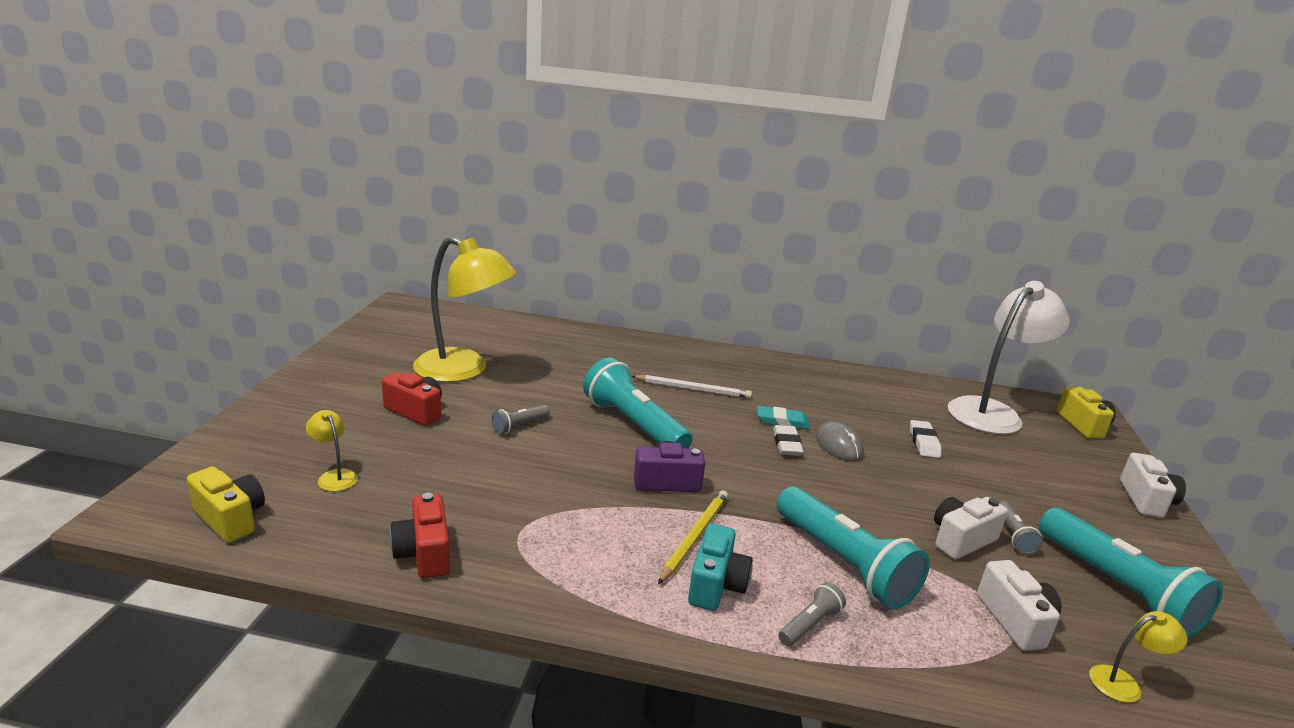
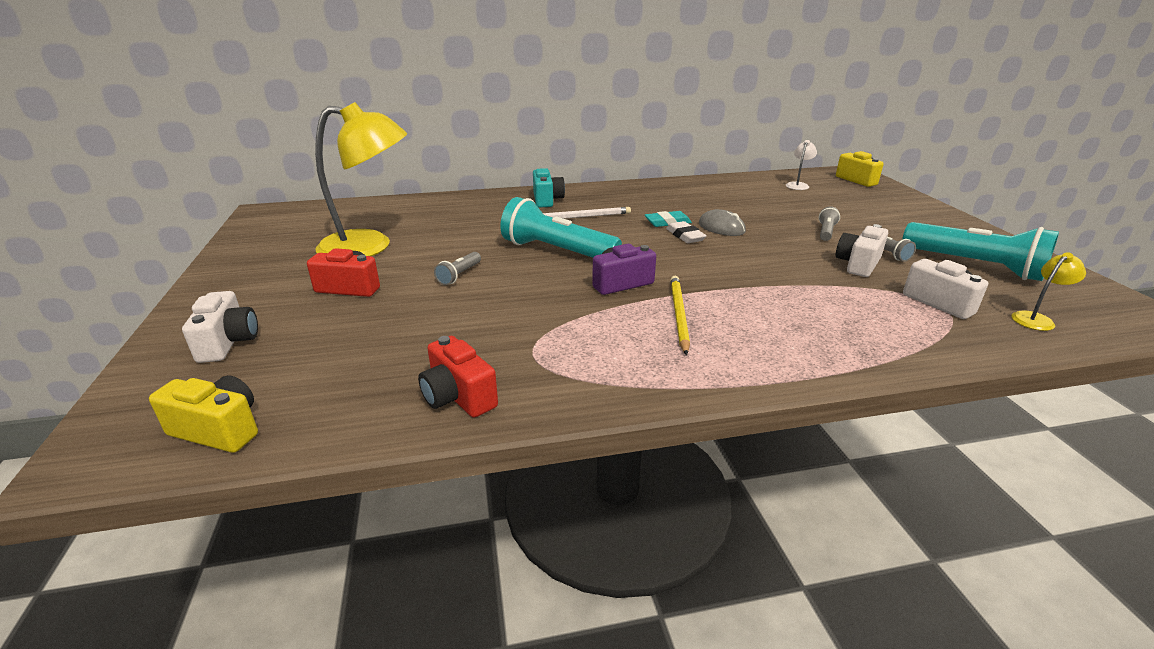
camera: 20 degrees left, 5 degrees up
yellow lamp [306,410,358,491] -> none
turquoise camera [688,524,753,611] -> turquoise camera moved to [533,168,565,207]
turquoise flashlight [777,487,930,609] -> none
grey flashlight [778,582,846,646] -> grey flashlight moved to [819,206,840,241]
white eraser [910,420,942,458] -> none
white lamp [948,281,1070,434] -> white lamp [786,140,817,190], size x0.41
white camera [1120,453,1186,518] -> white camera moved to [182,291,258,363]

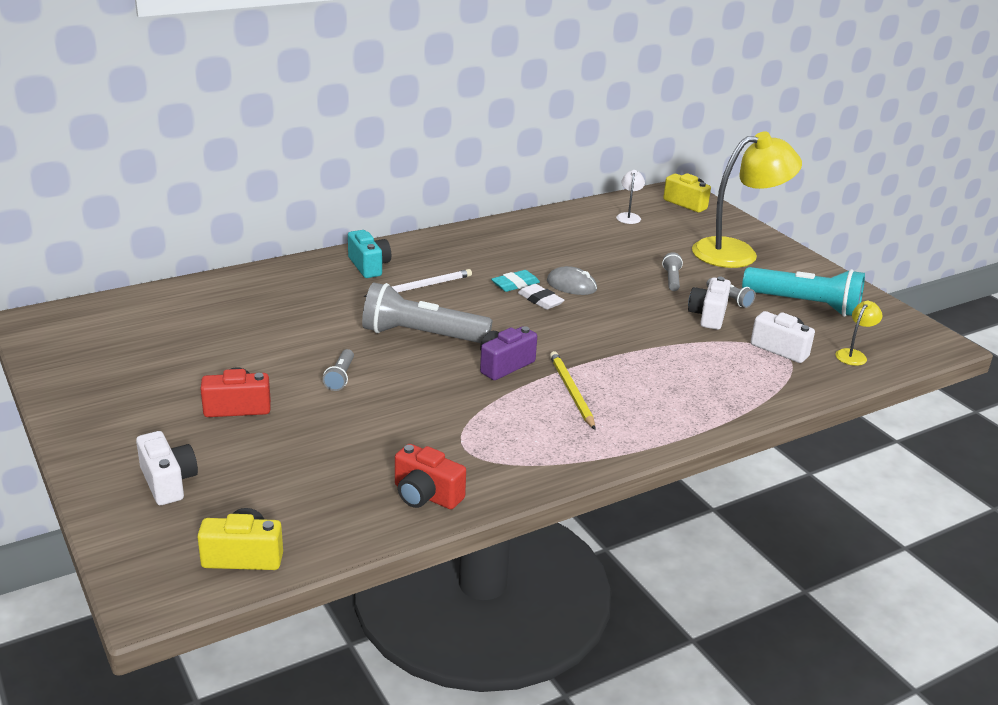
camera: 20 degrees left, 0 degrees up
yellow lamp [315,102,407,256] -> yellow lamp moved to [692,131,802,268]
turquoise flashlight [500,197,622,258] -> grey flashlight [362,282,492,343]

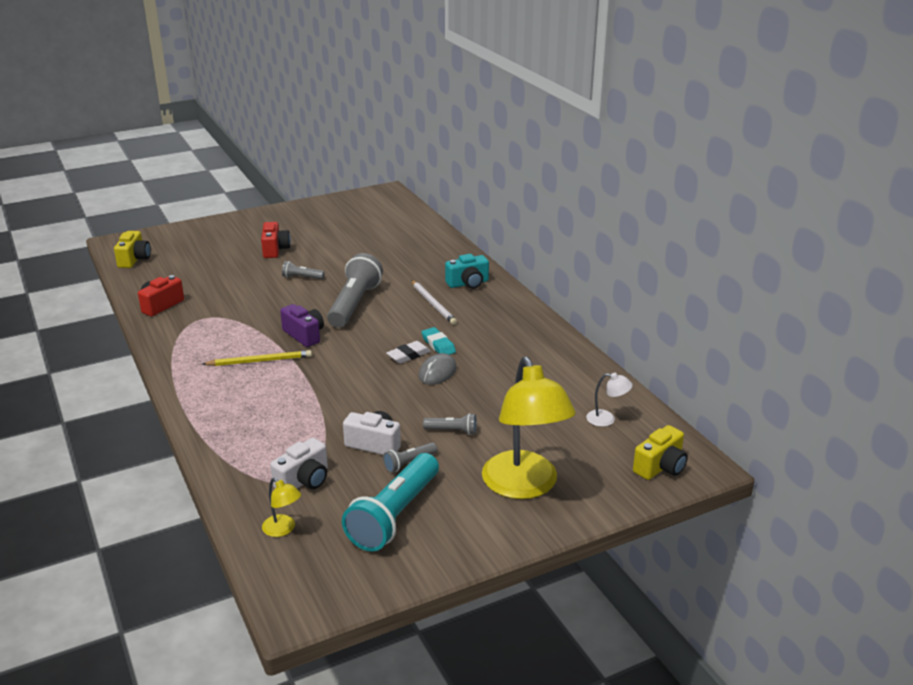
camera: 95 degrees right, 0 degrees up
white camera [136,431,198,505] -> none

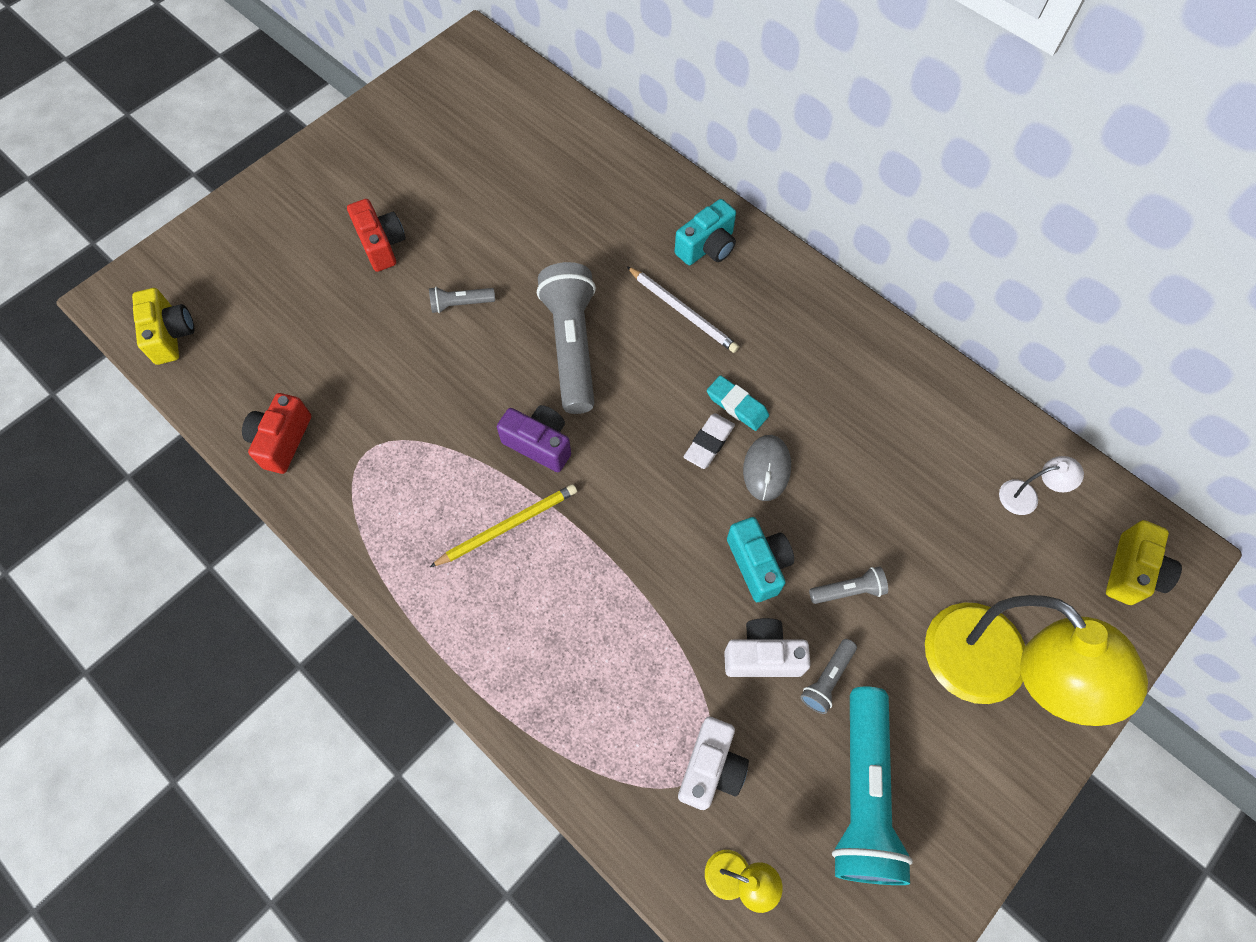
camera: 20 degrees left, 35 degrees up
none -> turquoise camera [727,517,794,602]

